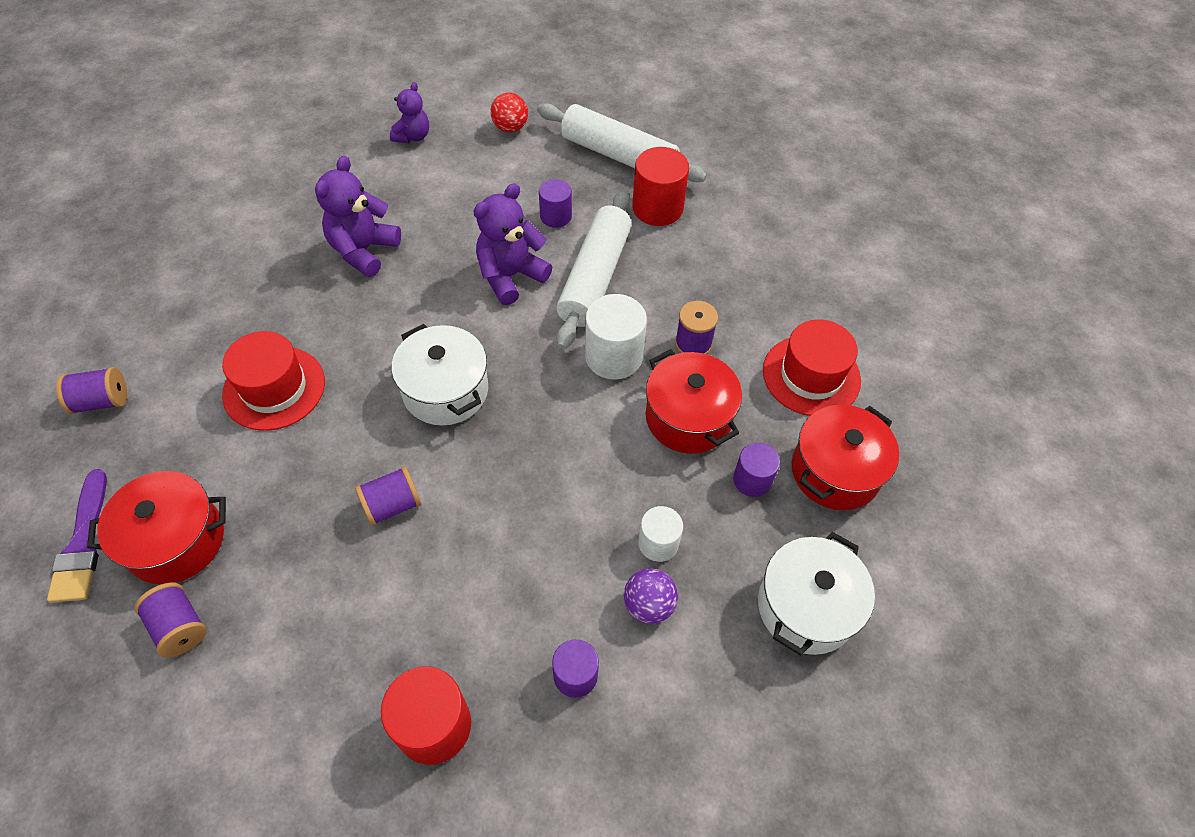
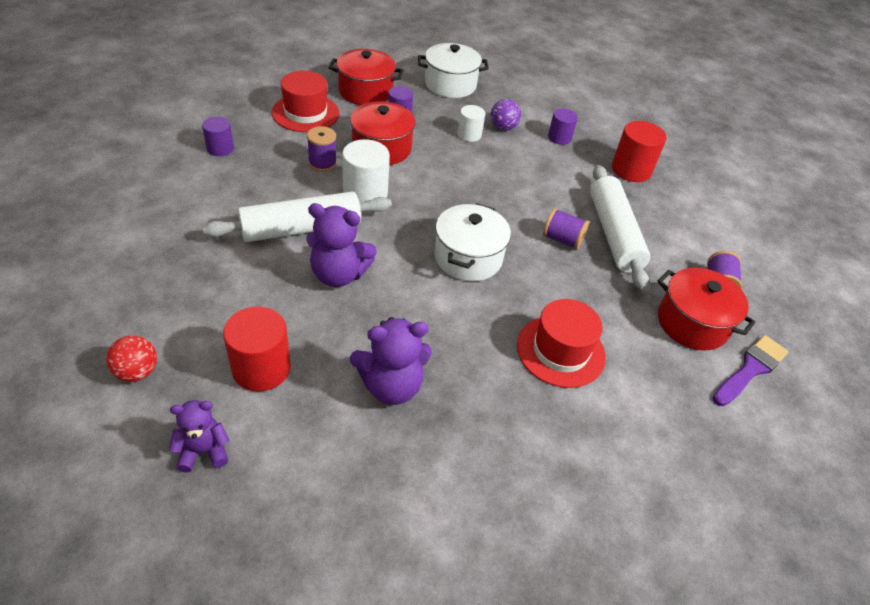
camera: 130 degrees left, 10 degrees down
purple spool [56,367,127,414] -> none
white rolling pin [537,103,707,182] -> white rolling pin moved to [590,165,650,290]
purple cylinder [539,179,572,228] -> purple cylinder moved to [202,117,234,156]
red cylinder [632,147,689,226] -> red cylinder moved to [223,306,291,392]

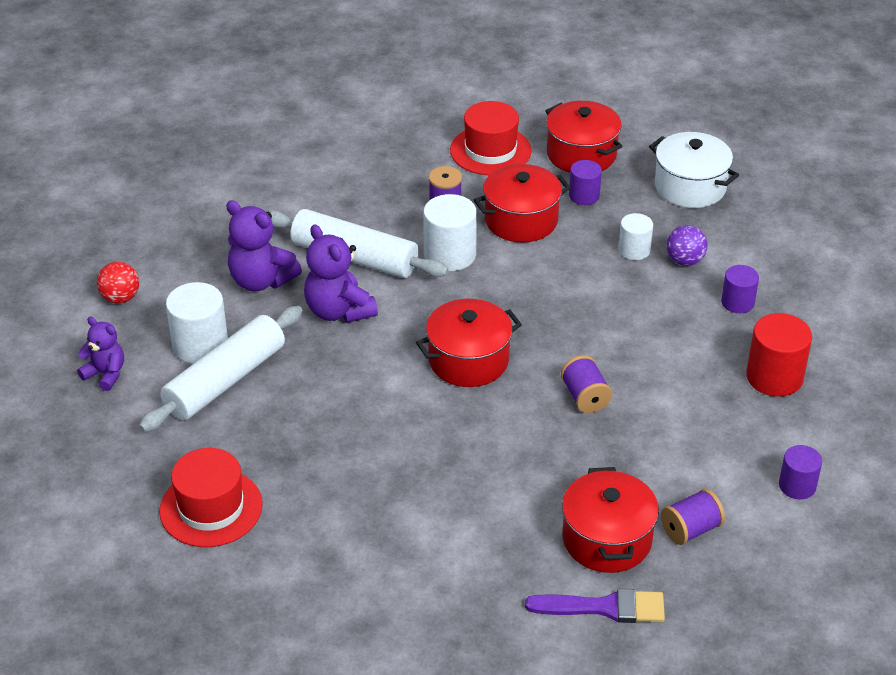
camera: 50 degrees right, 5 degrees down
purple cylinder [202,117,234,156] -> purple cylinder moved to [779,445,822,499]
red cylinder [223,306,291,392] -> white cylinder [166,282,228,364]
purple teddy bear [350,317,432,405] -> purple teddy bear moved to [226,200,302,292]
white pot [434,203,511,281] -> red pot [416,299,522,387]
red hat [517,299,606,388] -> red hat moved to [159,448,263,547]
white rolling pin [590,165,650,290] -> white rolling pin moved to [139,306,303,432]

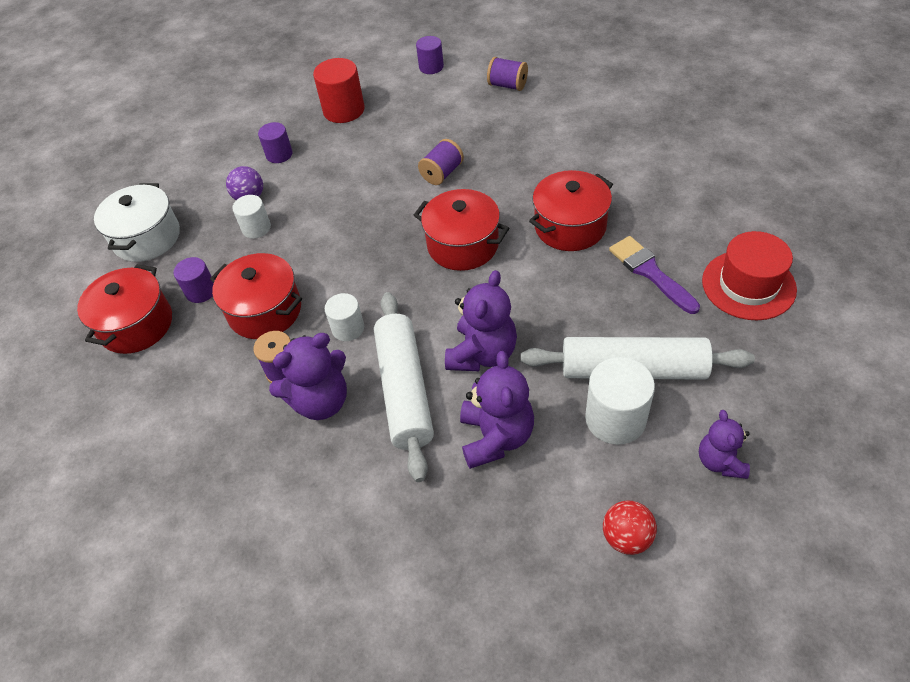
camera: 120 degrees left, 10 degrees up
white cylinder [423,194,477,271] -> white cylinder [325,293,364,341], size x0.61
red hat [450,101,532,175] -> none
purple brush [525,589,665,623] -> purple brush moved to [609,236,700,314]
red pot [562,467,659,573] -> red pot moved to [529,170,613,251]
none -> purple teddy bear [269,333,347,420]

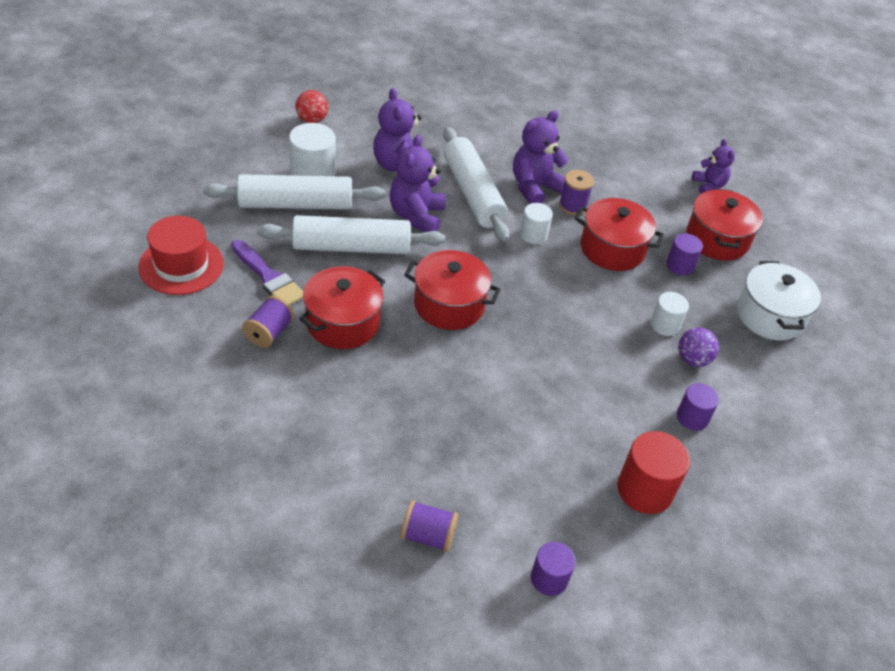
camera: 160 degrees right, 5 degrees down
purple spool [418,139,464,185] -> purple spool moved to [242,296,294,348]
purple teddy bear [699,410,750,479] -> purple teddy bear moved to [692,139,735,194]
none -> white rolling pin [257,215,445,254]

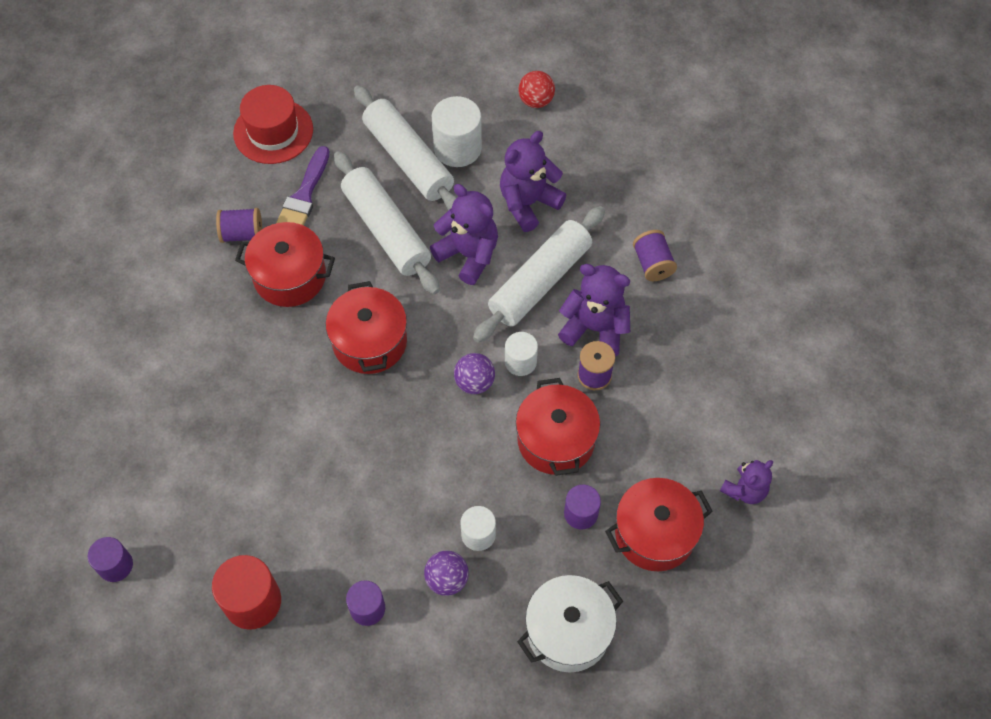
camera: 65 degrees right, 15 degrees up
purple teddy bear [390,134,446,232] -> purple teddy bear turned 60 degrees clockwise [430,184,498,285]
purple spool [401,500,459,552] -> purple spool moved to [633,230,677,281]
none -> purple ball [454,353,495,394]

